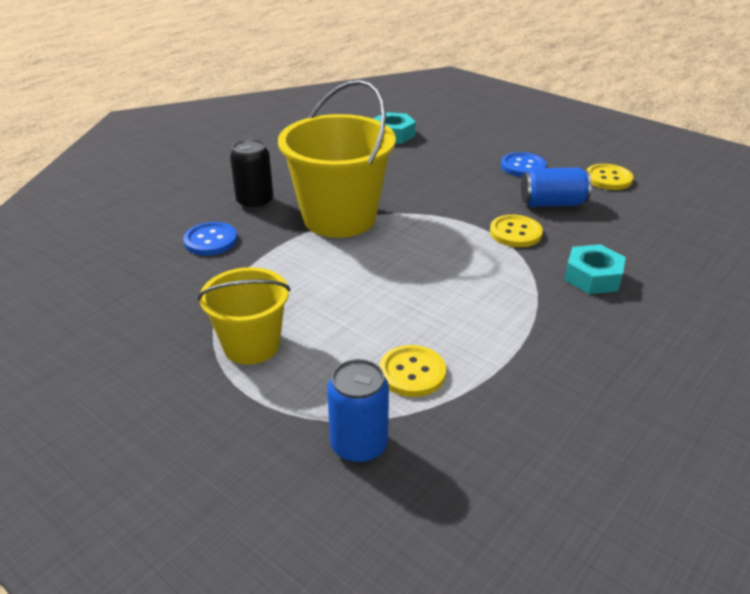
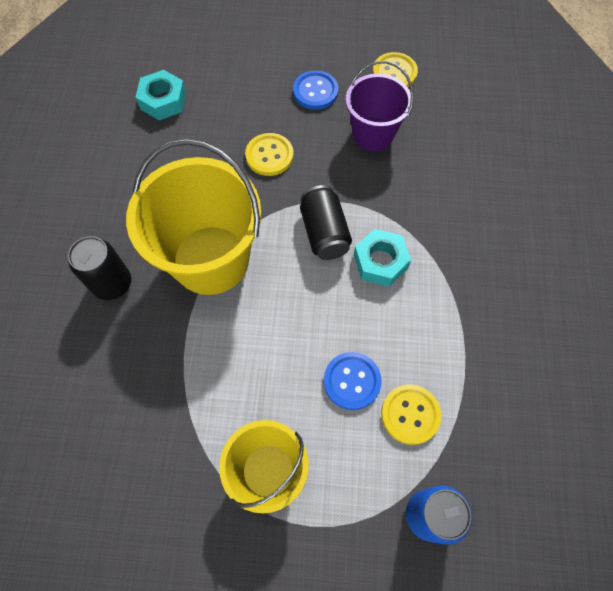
camera: 35 degrees left, 30 degrees up
blue button [183,222,237,255] -> blue button moved to [324,352,382,410]
yellow button [490,215,543,247] -> yellow button moved to [245,133,294,176]
blue can [521,167,592,207] -> purple bucket [346,61,414,151]
turquoise nut [564,244,626,294] -> turquoise nut moved to [354,229,411,287]
none -> black can [300,185,352,260]

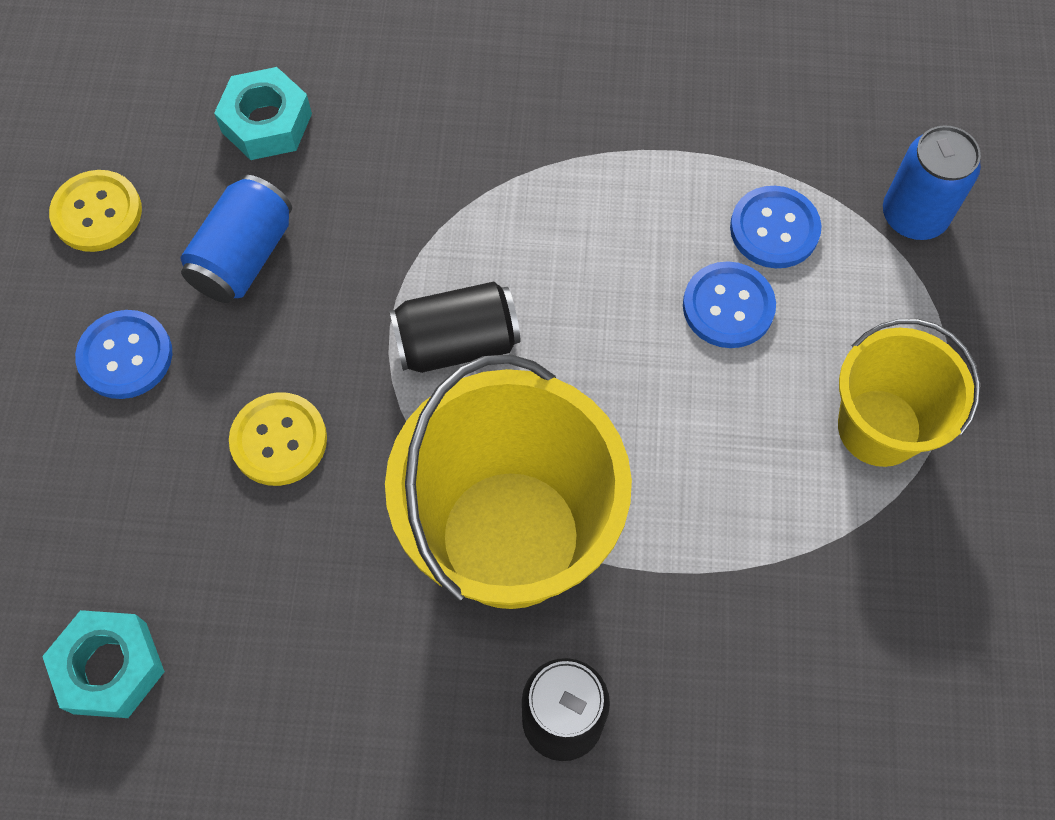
camera: 90 degrees left, 0 degrees up
purple bucket [346,61,414,151] -> blue can [180,175,292,303]
turquoise nut [354,229,411,287] -> turquoise nut moved to [214,67,312,160]
yellow button [381,384,441,445] -> blue button [730,186,822,268]

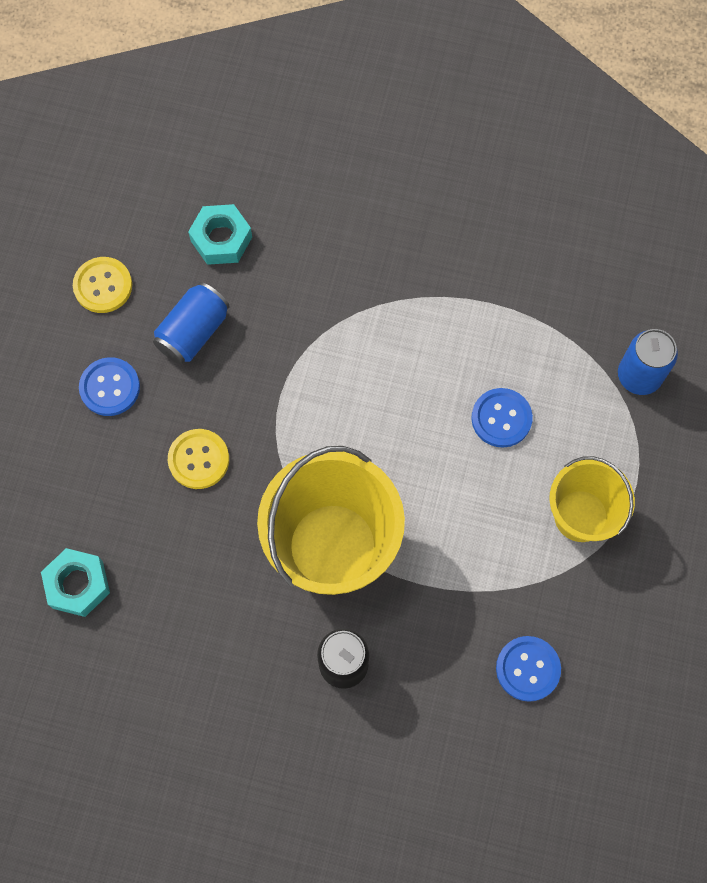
camera: 10 degrees right, 5 degrees up
black can [389,282,520,373] -> none
blue button [730,186,822,268] -> blue button moved to [496,636,561,702]

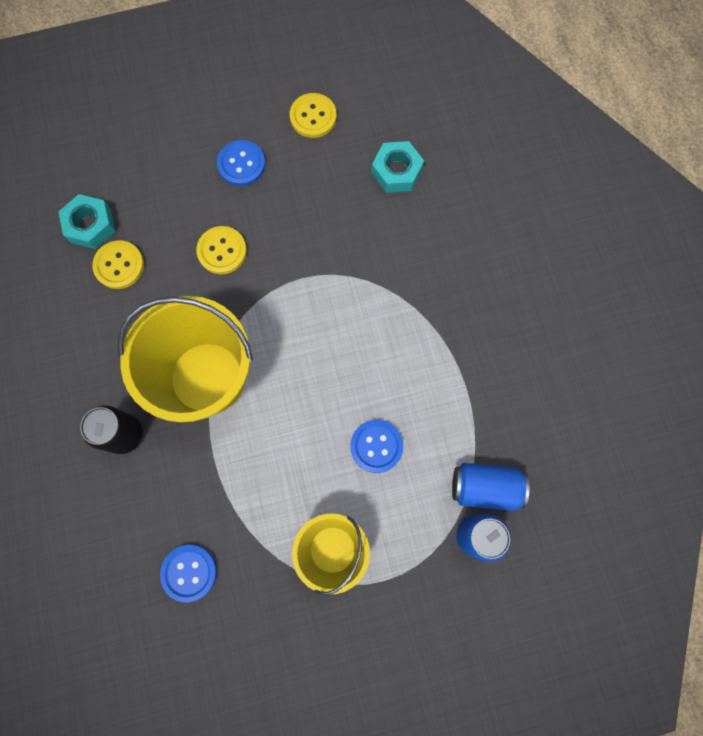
camera: 60 degrees right, 5 degrees up
blue can [153,282,230,364] -> blue can moved to [452,463,529,511]
none -> yellow button [92,240,144,289]

